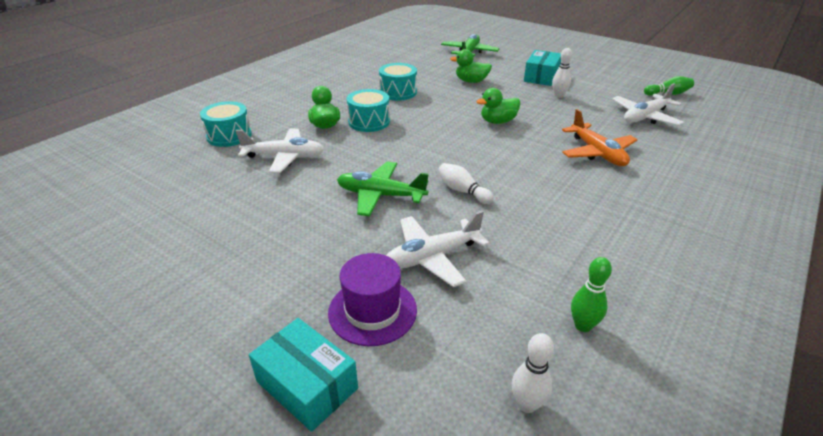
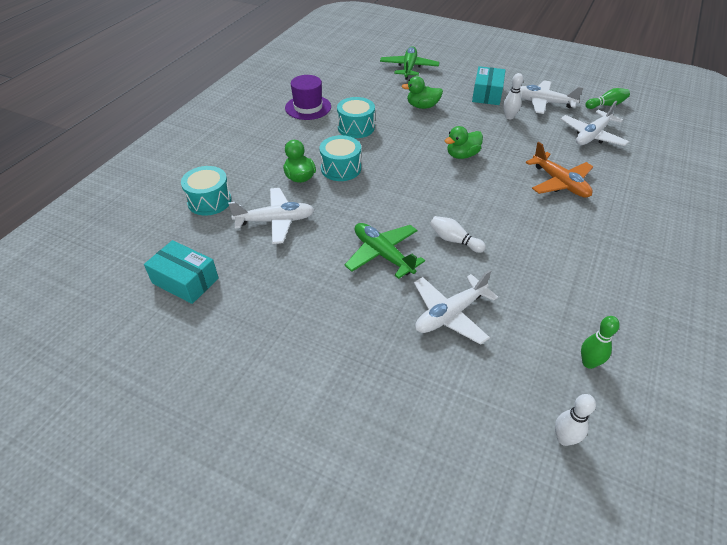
camera: 10 degrees left, 10 degrees up
turquoise box [249,318,358,432] -> turquoise box moved to [144,240,219,304]
purple hat [328,253,417,346] -> purple hat moved to [285,75,331,120]
green plane [337,162,428,217] -> green plane turned 45 degrees clockwise [345,223,425,279]
none -> white plane [520,80,584,114]

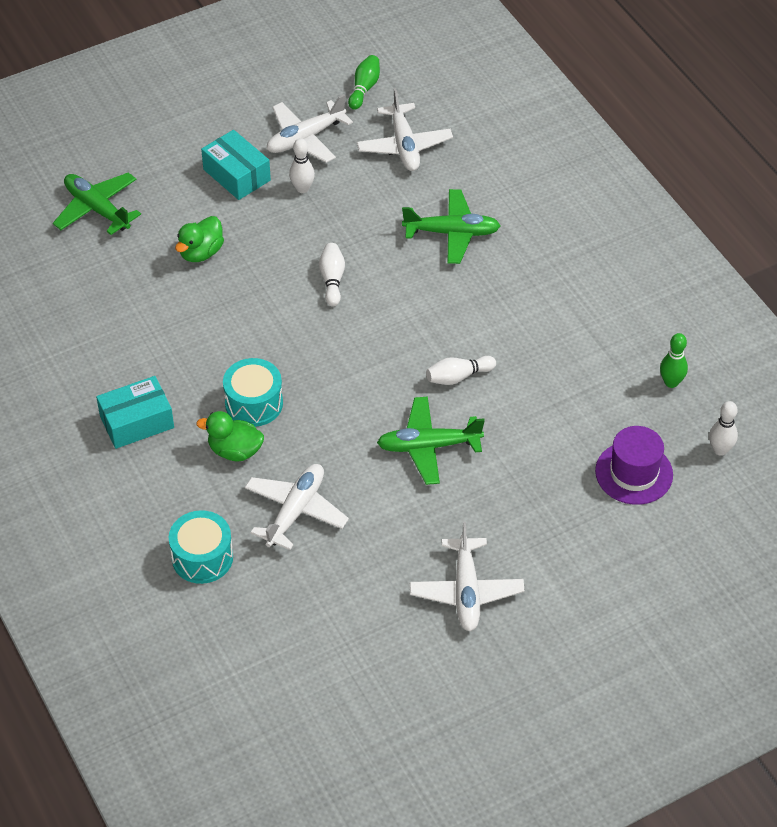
camera: 55 degrees left, 5 degrees up
turquoise box [144,240,219,304] -> turquoise box moved to [96,376,174,449]
purple hat [285,75,331,120] -> purple hat moved to [595,426,673,505]
turquoise drum [337,97,375,138] -> none
white plane [414,270,498,345] -> white plane moved to [410,521,524,631]
green duck [445,126,483,159] -> white bowling pin [319,243,345,306]
orange plane [525,142,593,198] -> green plane [402,189,501,264]

